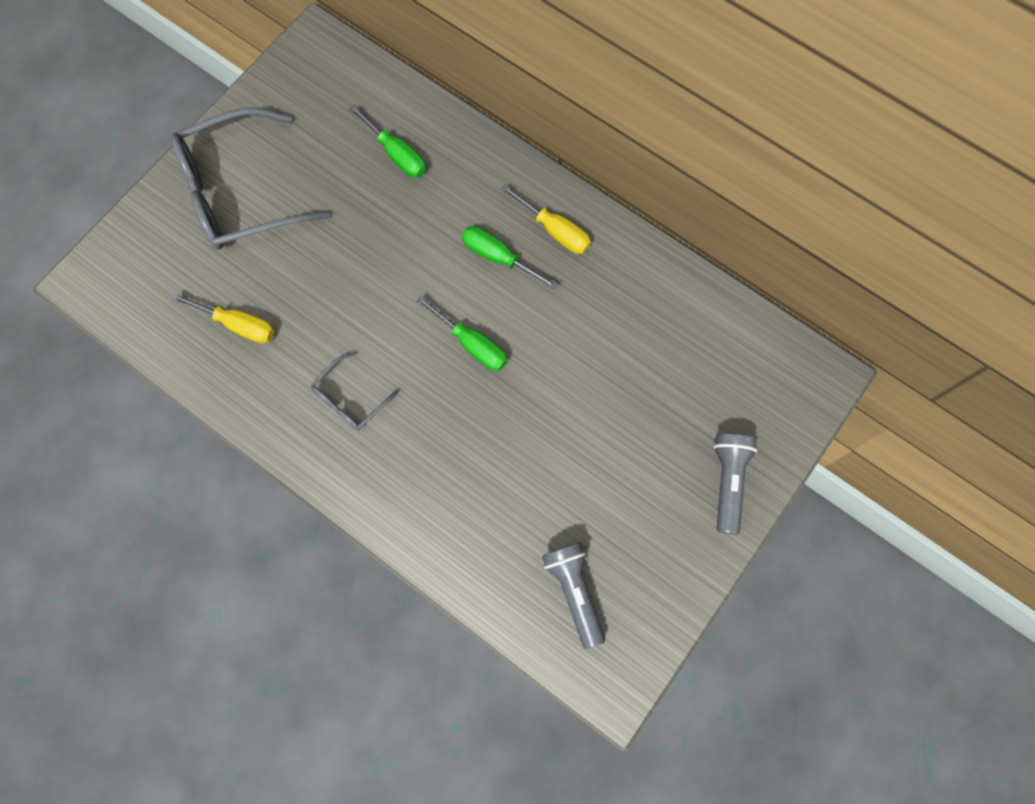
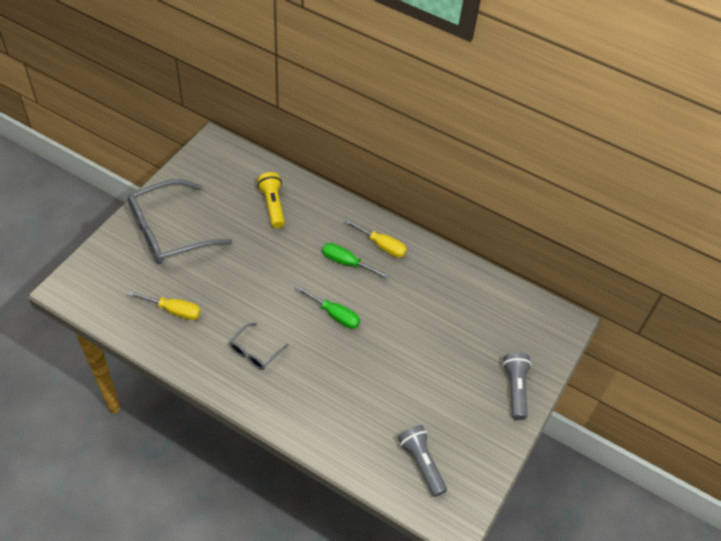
camera: 10 degrees left, 20 degrees down
green screwdriver [349,105,426,178] -> yellow flashlight [257,172,285,228]

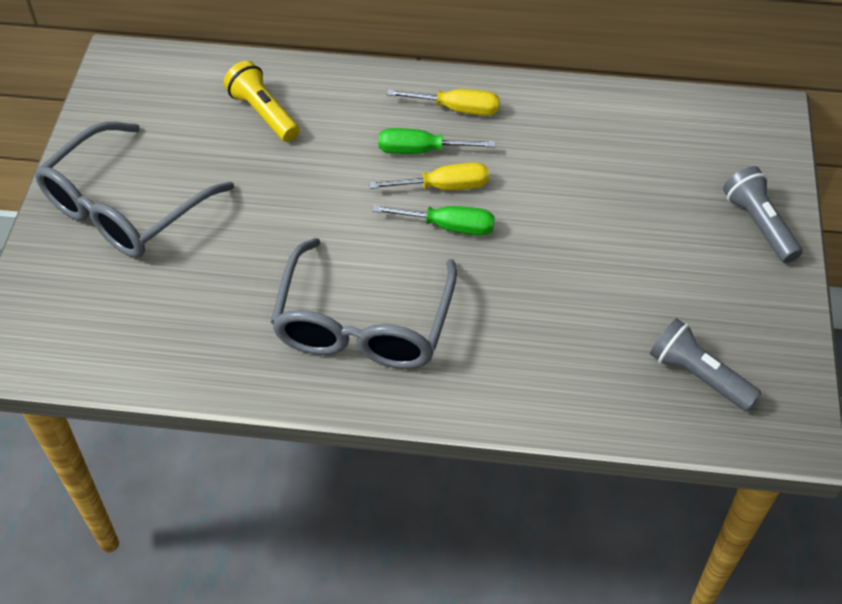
camera: 20 degrees left, 0 degrees up
yellow screwdriver [128,291,201,320] -> yellow screwdriver moved to [369,162,489,190]
grey glasses [229,323,289,370] -> grey glasses [271,238,457,369], size x2.10

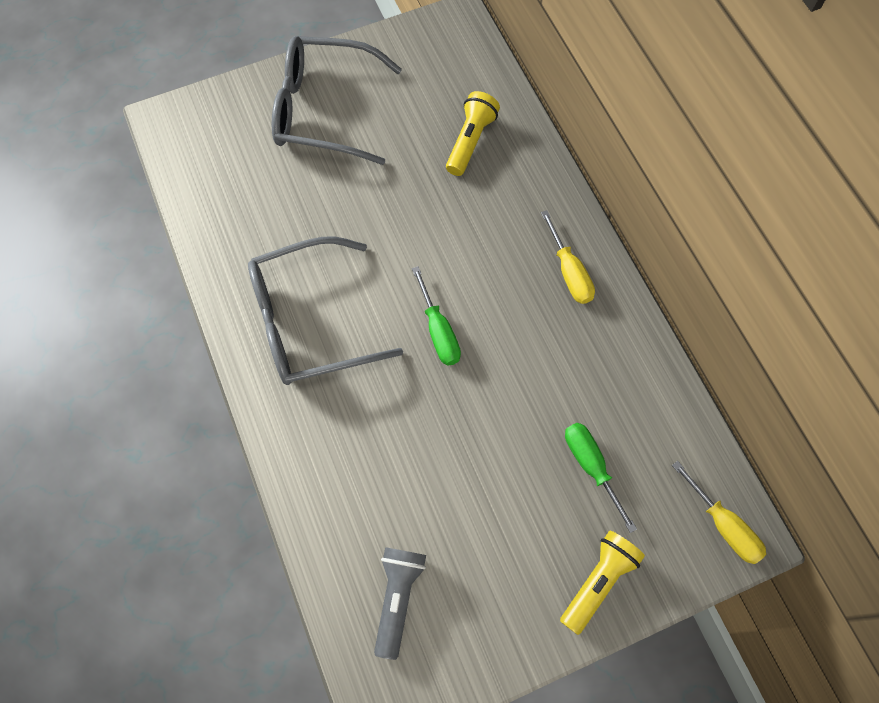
camera: 60 degrees right, 15 degrees up
yellow screwdriver [369,162,489,190] -> yellow screwdriver moved to [672,461,766,564]
green screwdriver [378,128,495,154] -> green screwdriver moved to [565,423,637,533]
grey flashlight [723,166,802,263] -> yellow flashlight [560,531,645,635]

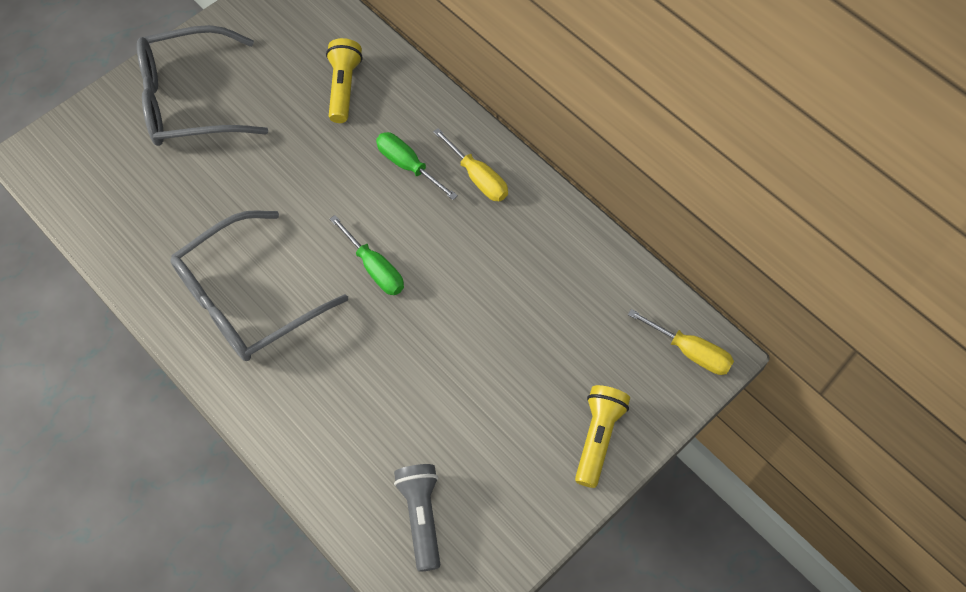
camera: 20 degrees left, 5 degrees down
green screwdriver [565,423,637,533] -> green screwdriver moved to [376,132,458,200]

